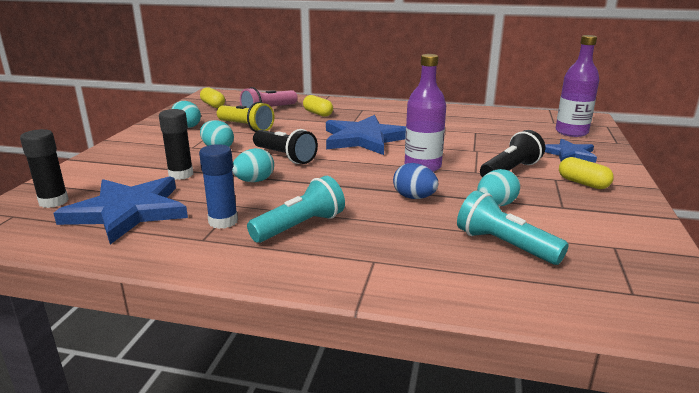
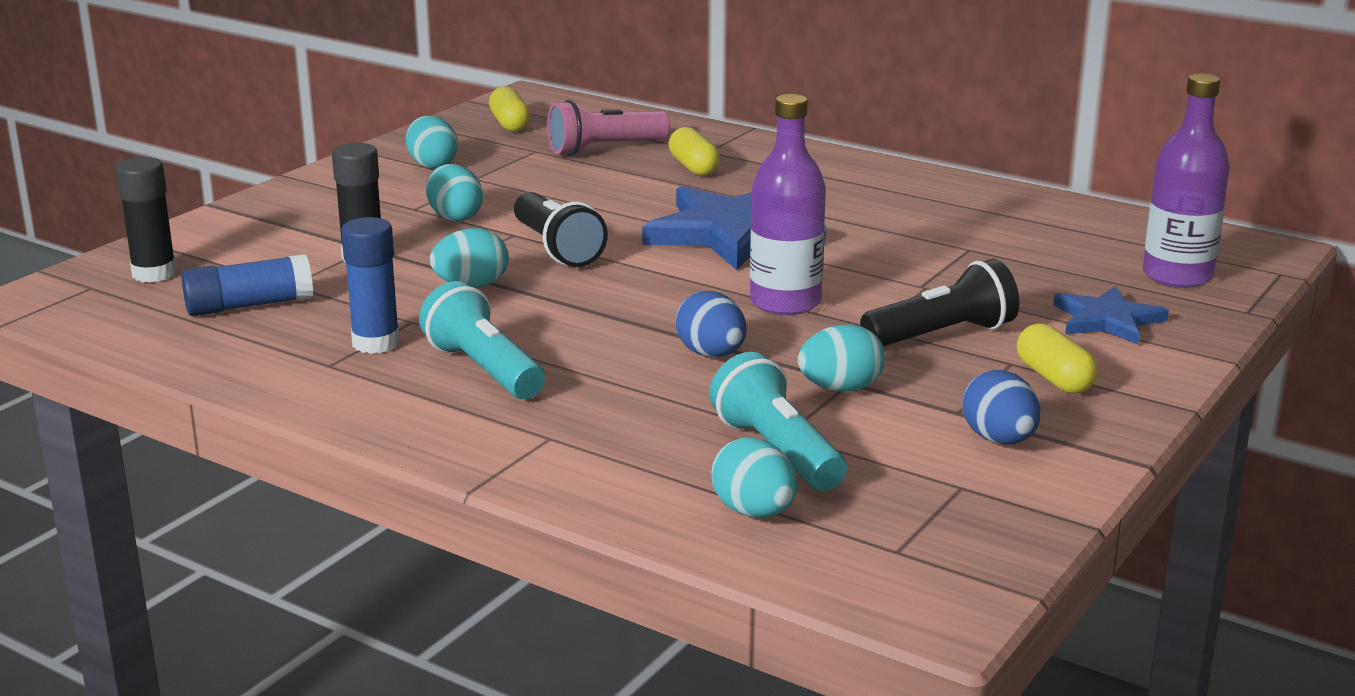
camera: 20 degrees right, 0 degrees up
blue star [54,176,188,244] -> blue glue stick [181,254,313,316]
yellow flashlight [217,102,275,132] -> none
turquoise flashlight [247,176,345,243] -> turquoise flashlight turned 105 degrees counterclockwise [419,281,545,399]
none -> turquoise egg [711,437,797,518]
none -> blue egg [962,370,1041,444]

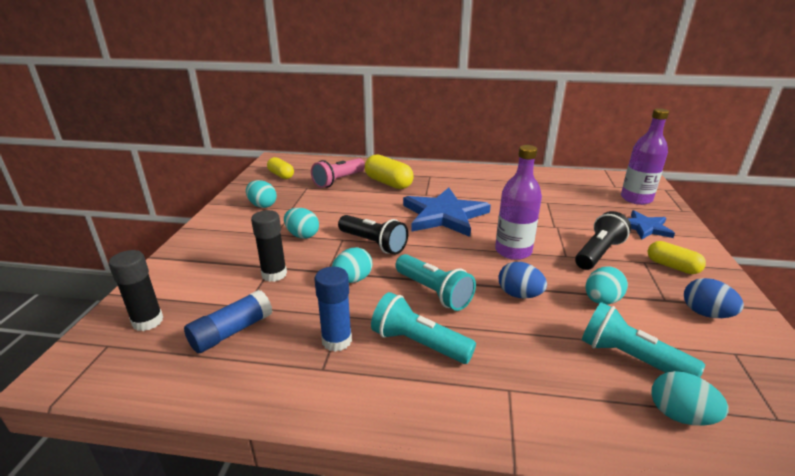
camera: 25 degrees left, 5 degrees up
yellow capsule [668,127,720,176] -> yellow capsule [365,154,414,189], size x1.54
none -> turquoise flashlight [395,254,476,311]

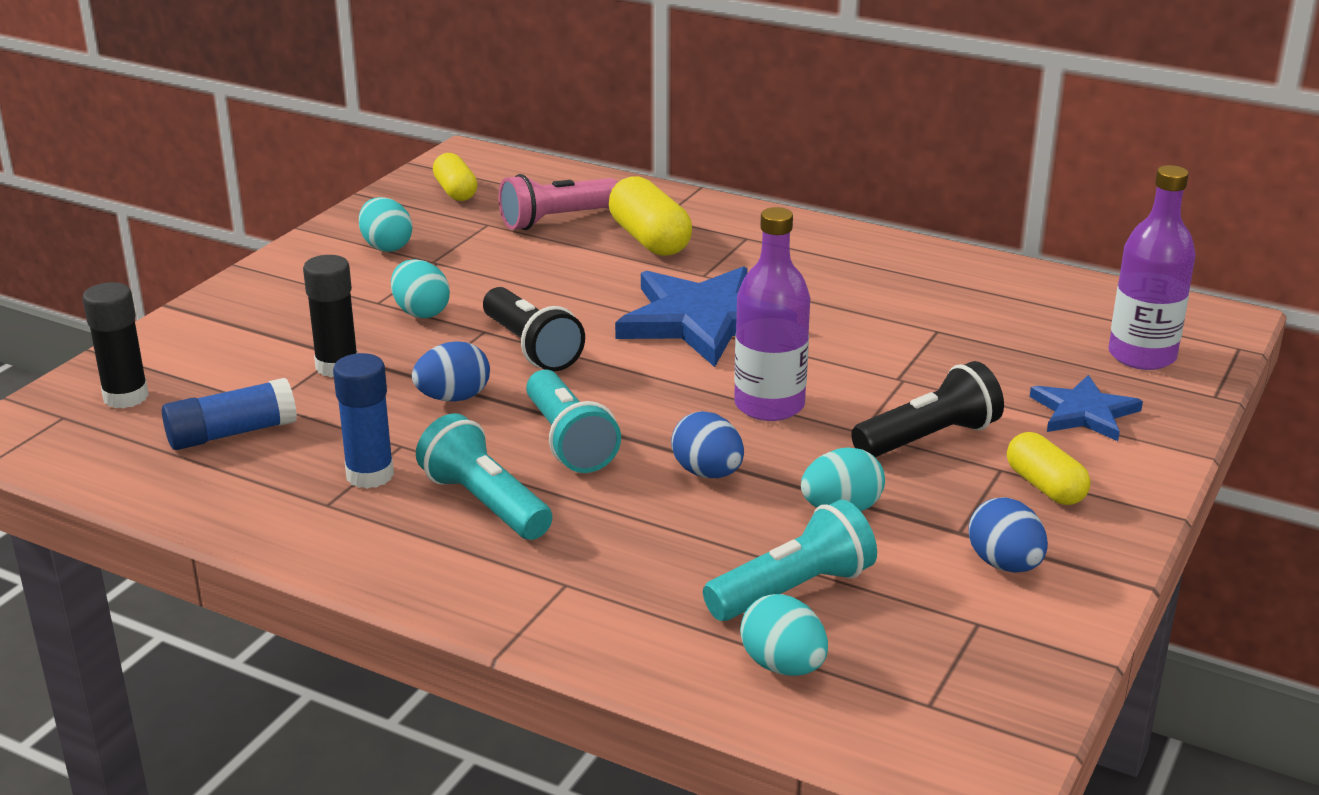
camera: 20 degrees right, 0 degrees up
turquoise egg [332,247,372,283] -> blue egg [412,341,490,401]
turquoise flashlight [582,302,705,378] -> turquoise flashlight turned 90 degrees clockwise [703,500,877,621]

